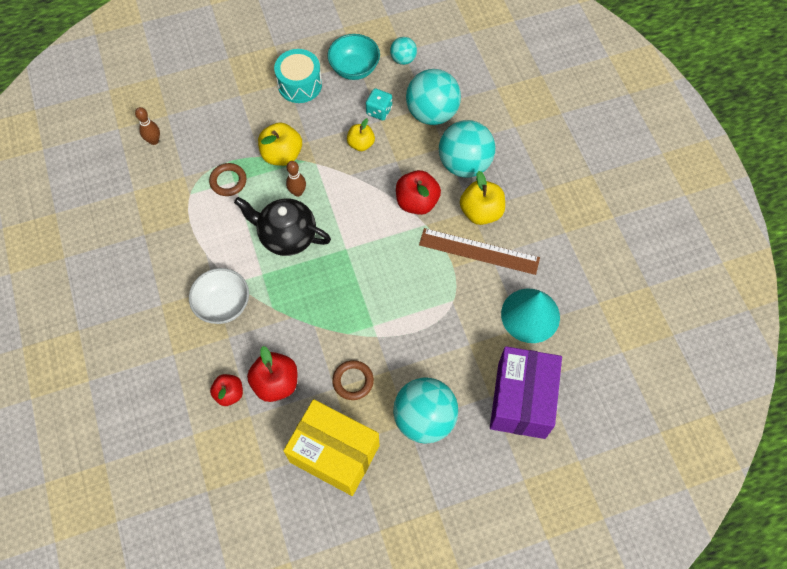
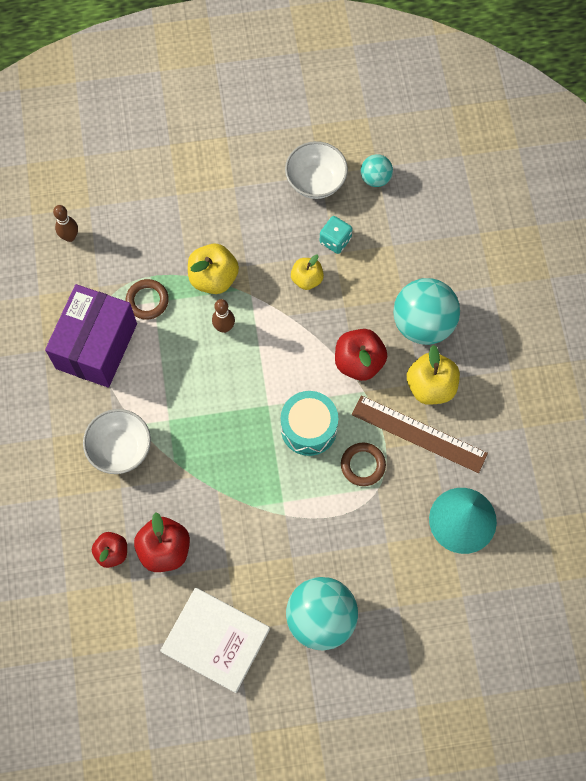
camera: 10 degrees right, 5 degrees up
black teapot [234,197,331,256] -> none
turquoise drum [274,49,322,103] -> turquoise drum moved to [281,391,338,456]
yellow box [283,399,380,496] -> white book [160,588,270,693]
turquoise bowl [327,34,380,80] -> white bowl [285,141,348,199]
brown ring [332,360,374,400] -> brown ring moved to [341,443,386,486]
turquoise ball [406,69,461,125] -> none
purple box [490,346,562,439] -> purple box moved to [45,284,137,388]

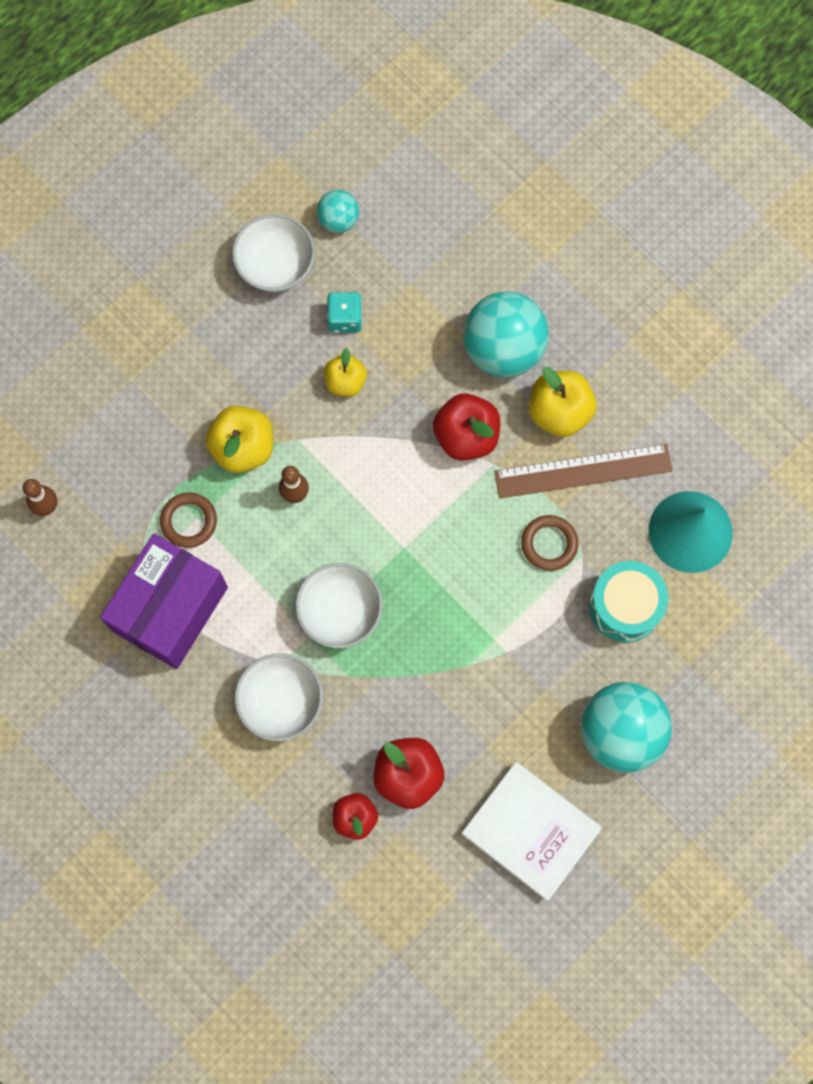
camera: 35 degrees left, 5 degrees up
purple box [45,284,137,388] -> purple box turned 45 degrees clockwise [100,533,228,669]
white book [160,588,270,693] -> white book turned 45 degrees clockwise [461,762,602,901]
turquoise drum [281,391,338,456] -> turquoise drum moved to [589,561,669,642]
none -> white bowl [295,563,382,648]

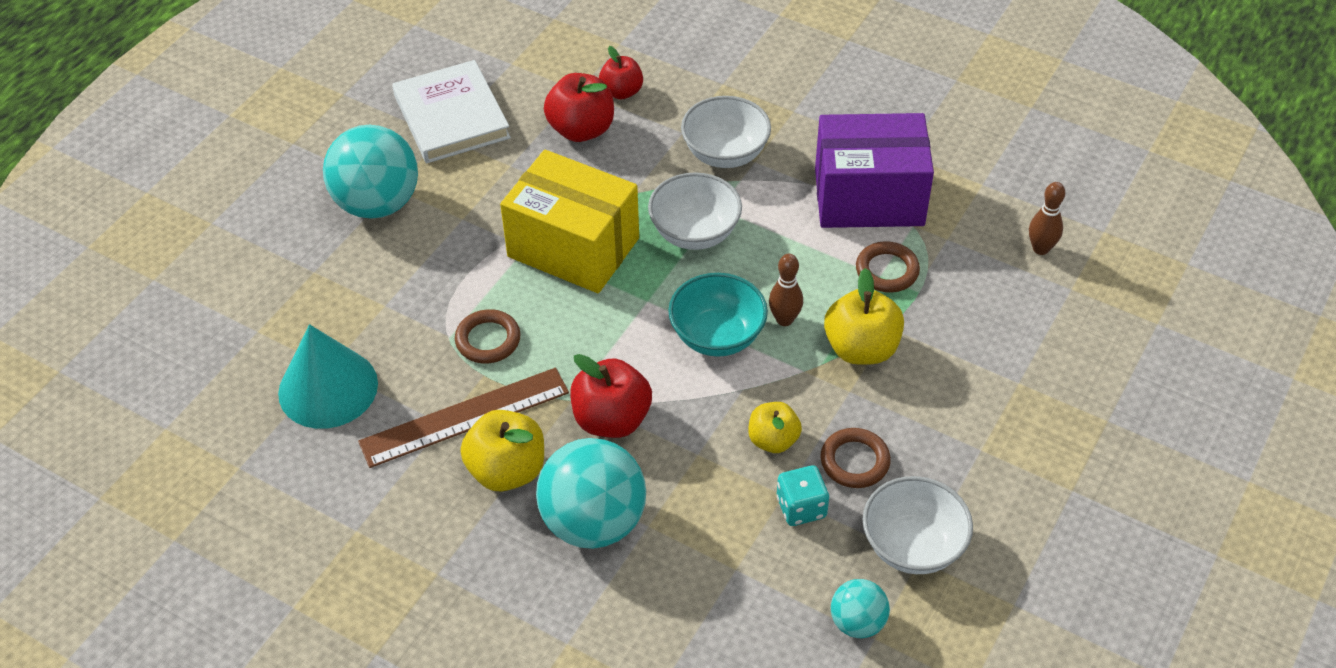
camera: 165 degrees right, 25 degrees down
purple box [100,533,228,669] -> purple box turned 75 degrees clockwise [815,113,934,228]
white book [461,762,602,901] -> white book turned 45 degrees clockwise [392,60,511,163]
turquoise drum [589,561,669,642] -> none
none -> yellow box [500,150,639,293]
none -> turquoise bowl [668,273,768,357]
none -> brown ring [820,428,891,488]

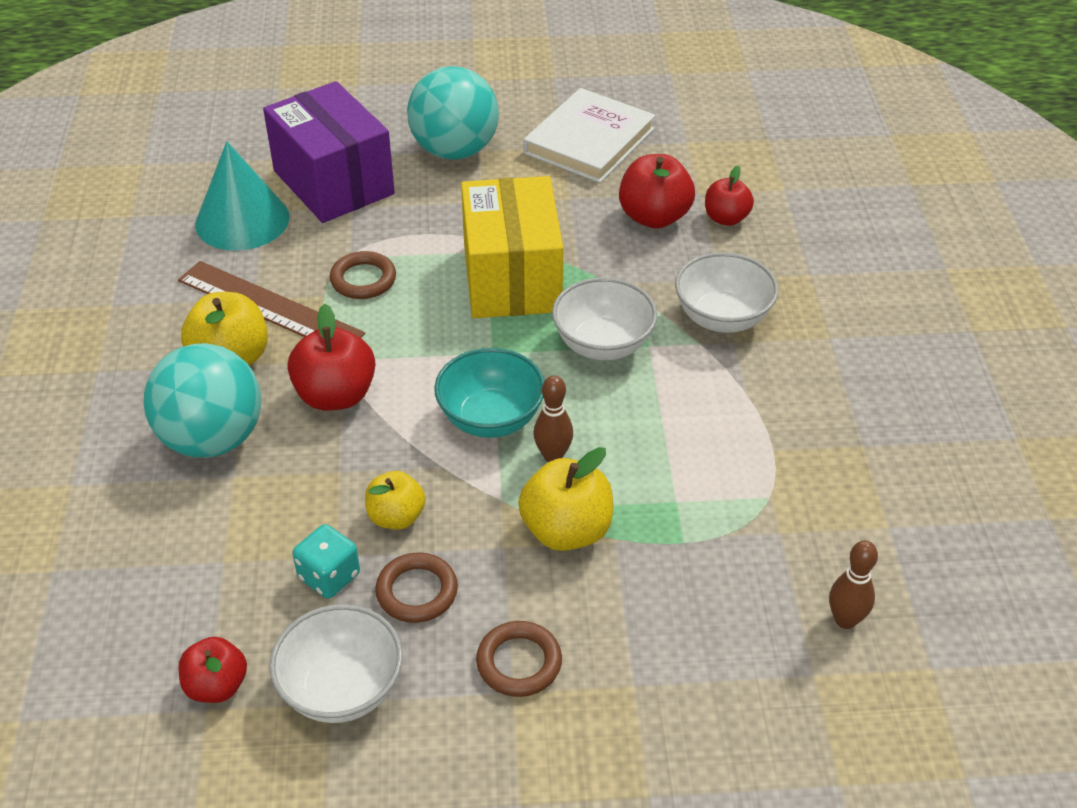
camera: 55 degrees right, 5 degrees down
purple box [815,113,934,228] -> purple box moved to [263,81,395,223]
turquoise ball [831,579,890,638] -> red apple [178,637,247,703]
brown ring [856,241,920,293] -> brown ring moved to [476,621,562,697]

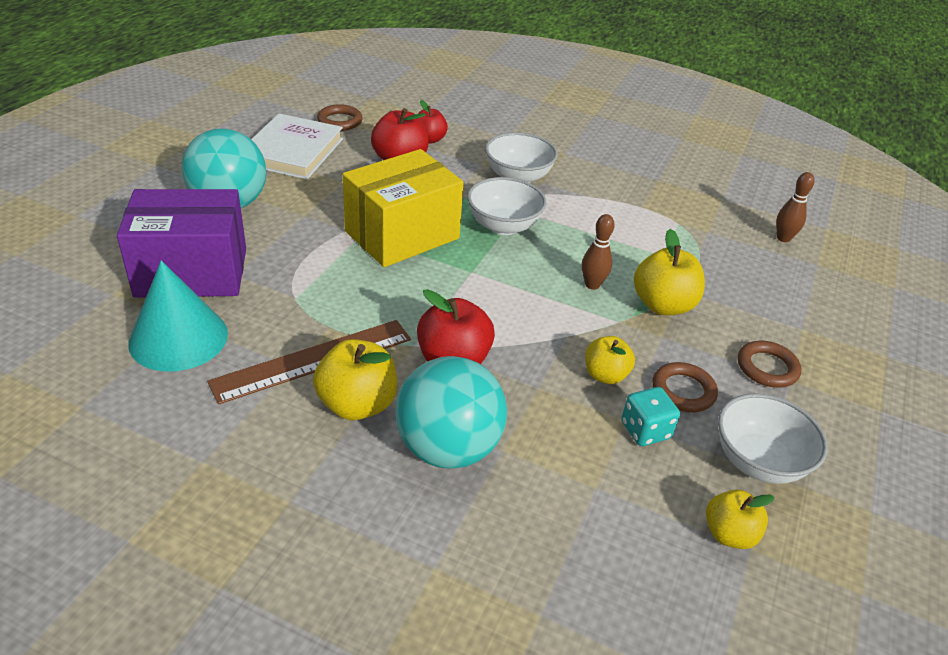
camera: 65 degrees left, 5 degrees down
red apple [178,637,247,703] -> yellow apple [706,490,774,549]
brown ring [330,251,396,299] -> brown ring moved to [317,104,363,131]
turquoise bowl [434,348,545,438] -> none
yellow box [461,176,563,318] -> yellow box turned 60 degrees counterclockwise [343,149,464,267]
white book [523,88,656,183] -> white book turned 45 degrees clockwise [251,113,343,180]

